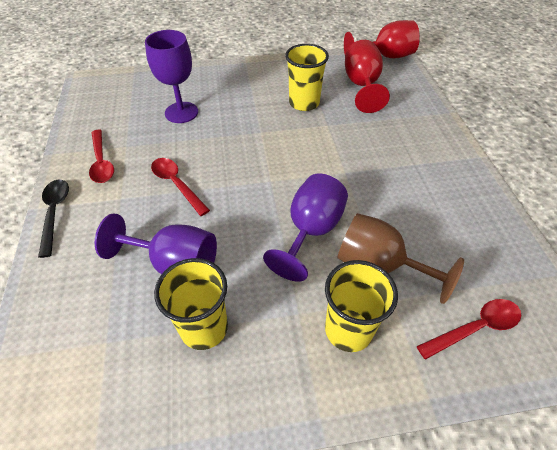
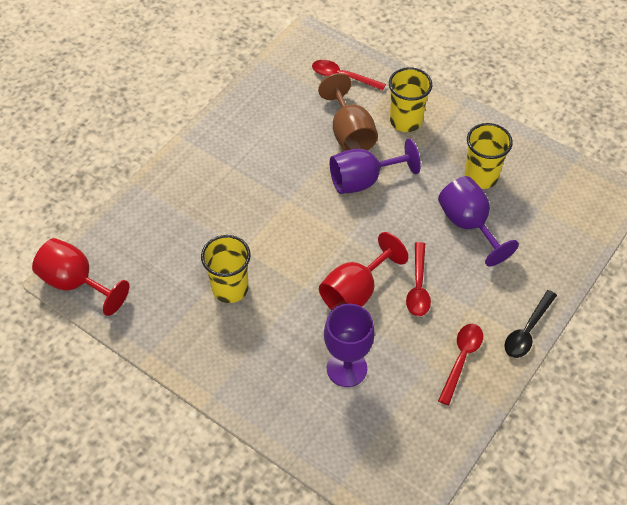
camera: 135 degrees left, 5 degrees up
red goblet [345,40,390,113] -> red goblet moved to [319,232,408,310]

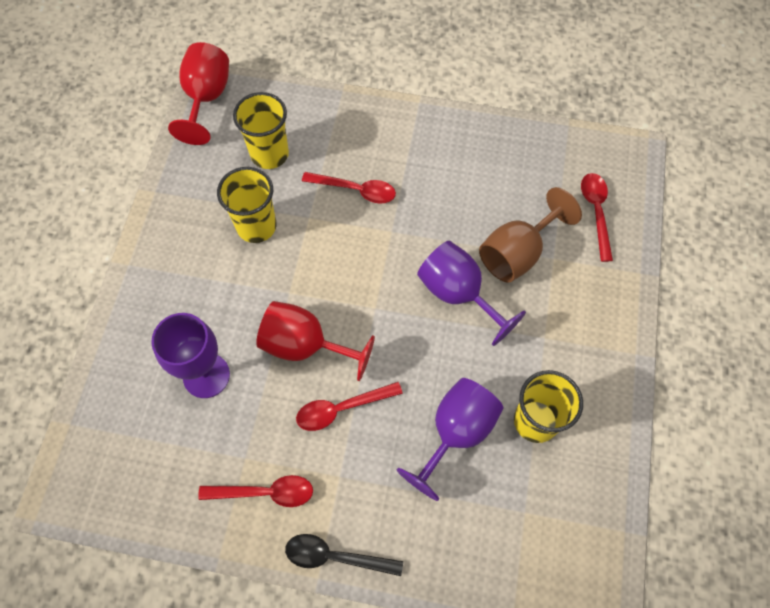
camera: 65 degrees right, 10 degrees up
yellow cup [389,67,432,132] -> yellow cup moved to [233,92,289,169]
none -> red spoon [302,172,396,203]

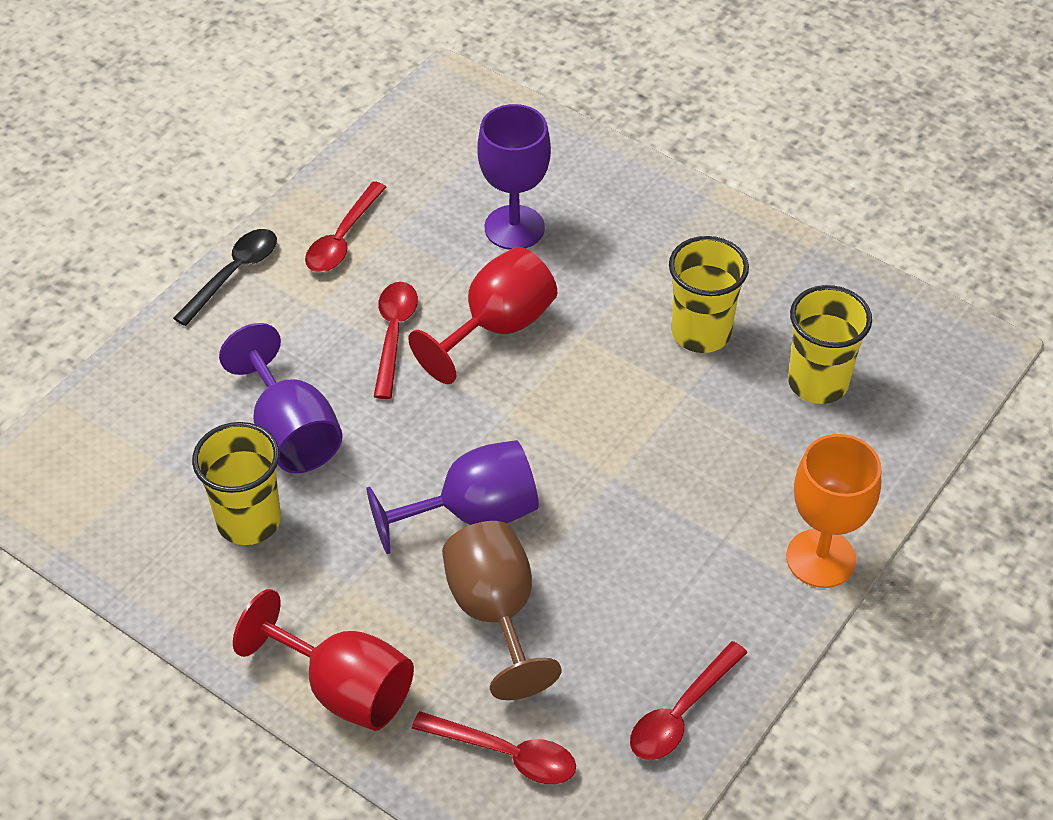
camera: 115 degrees right, 15 degrees down
red goblet [168,42,229,145] -> red goblet moved to [233,589,414,731]
red spoon [302,172,396,203] -> red spoon moved to [630,641,748,760]
none -> orange goblet [786,434,881,588]

